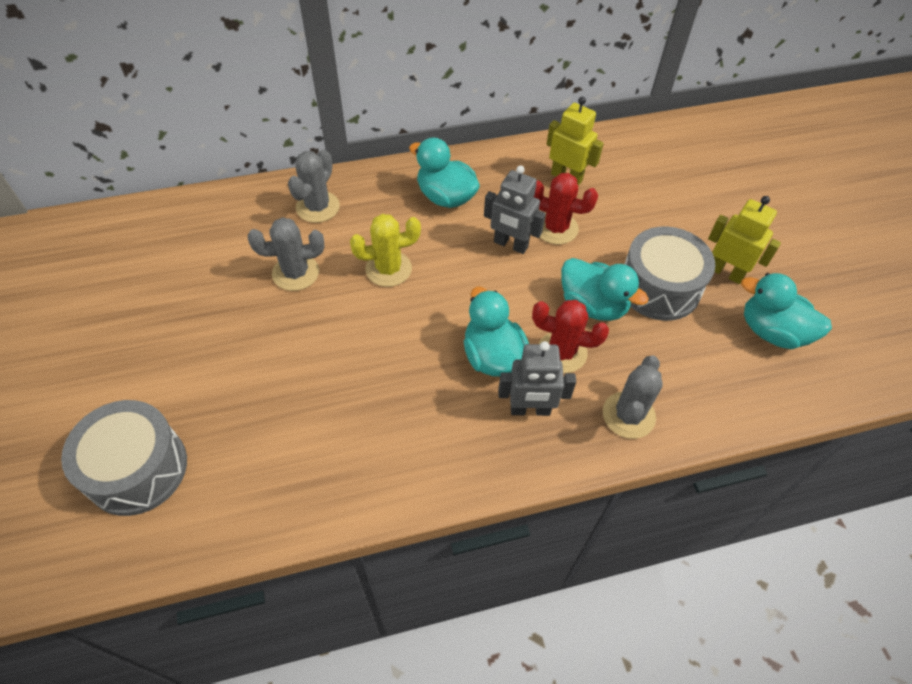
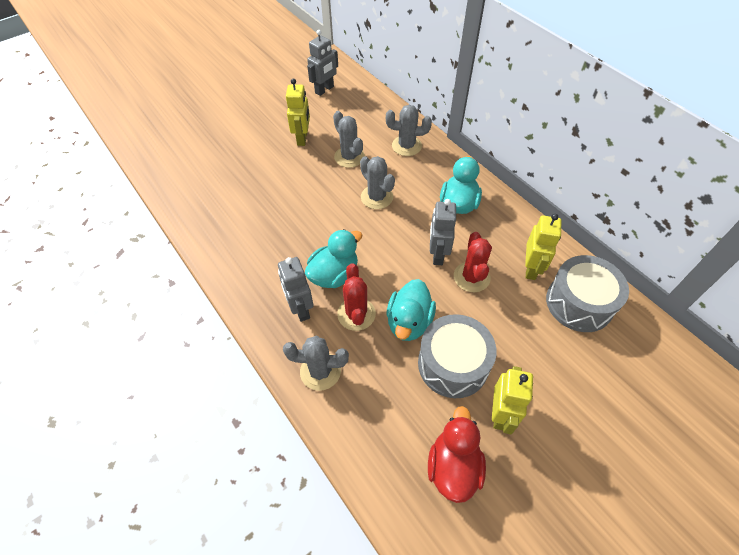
camera: 70 degrees right, 0 degrees up
grey drum [61,400,187,516] -> grey drum moved to [546,255,629,332]
yellow cactus [350,214,421,287] -> grey cactus [360,156,395,209]
turquoise duck [741,273,832,349] -> red duck [428,406,486,503]
none -> yellow robot [286,78,310,146]
none -> grey robot [307,30,338,96]

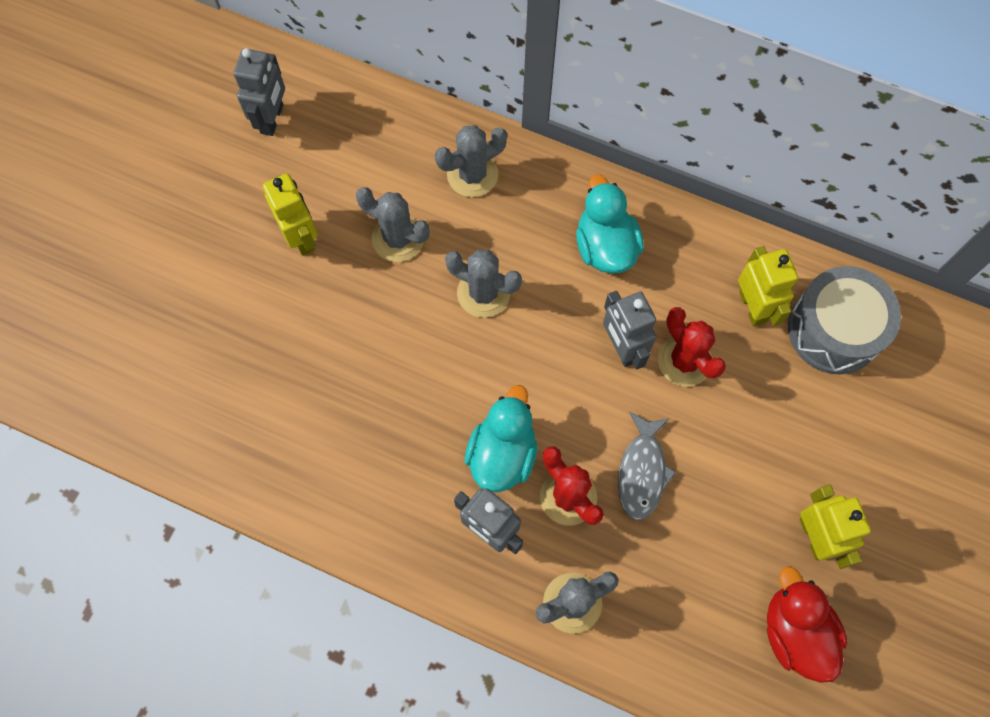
camera: 30 degrees left, 15 degrees up
turquoise duck [387,279,436,341] -> grey fish [618,412,676,520]
grey drum [418,314,497,398] -> none

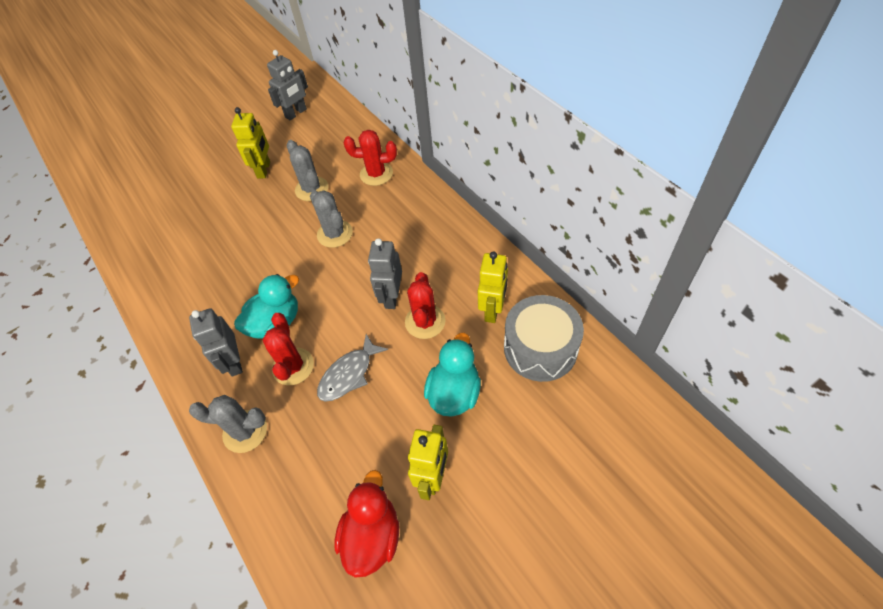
camera: 35 degrees right, 15 degrees down
grey cactus [435,125,507,197] -> red cactus [344,130,397,186]
turquoise duck [576,175,644,274] -> turquoise duck moved to [424,333,481,417]

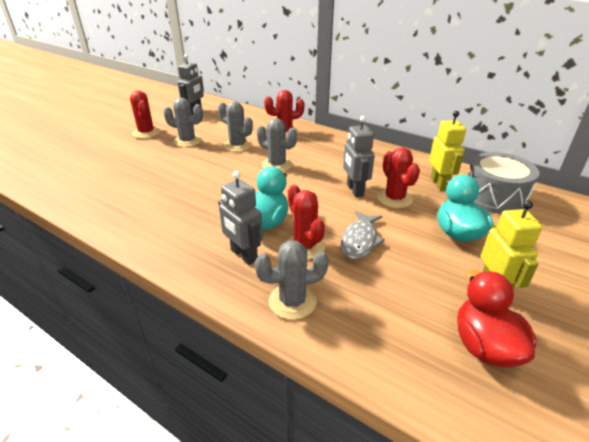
camera: 25 degrees left, 20 degrees down
yellow robot [231,107,270,179] -> grey cactus [163,98,203,147]
none -> red cactus [130,90,160,139]

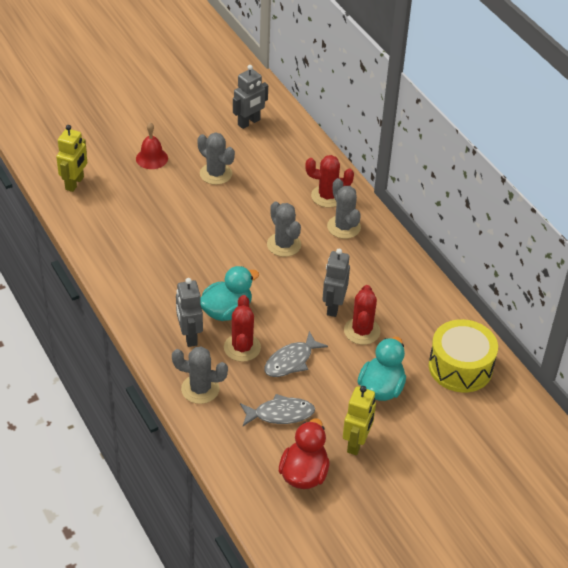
camera: 25 degrees right, 10 degrees up
red cactus [130,90,160,139] -> none
grey cactus [218,101,253,152] -> grey cactus moved to [327,178,361,239]
yellow robot [429,111,466,190] -> yellow robot moved to [56,125,87,192]
grey drum [468,152,540,214] -> yellow drum [429,319,498,393]
none -> red bell [136,122,168,169]
none -> grey fish [240,394,315,426]

